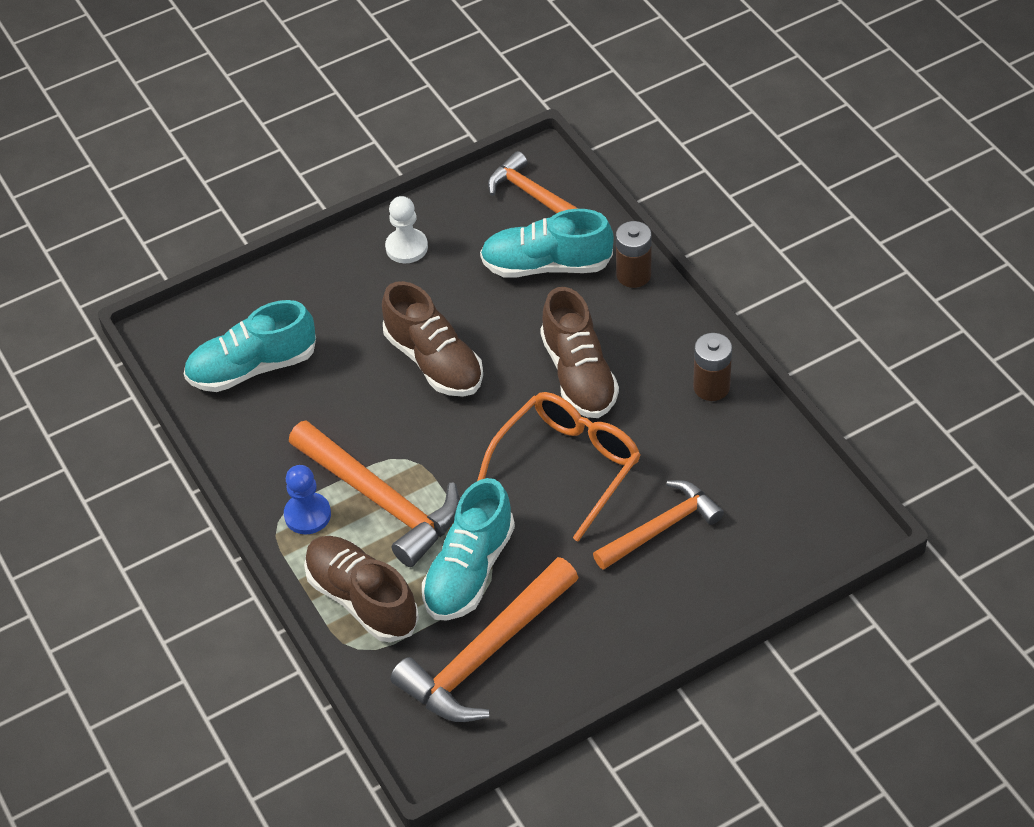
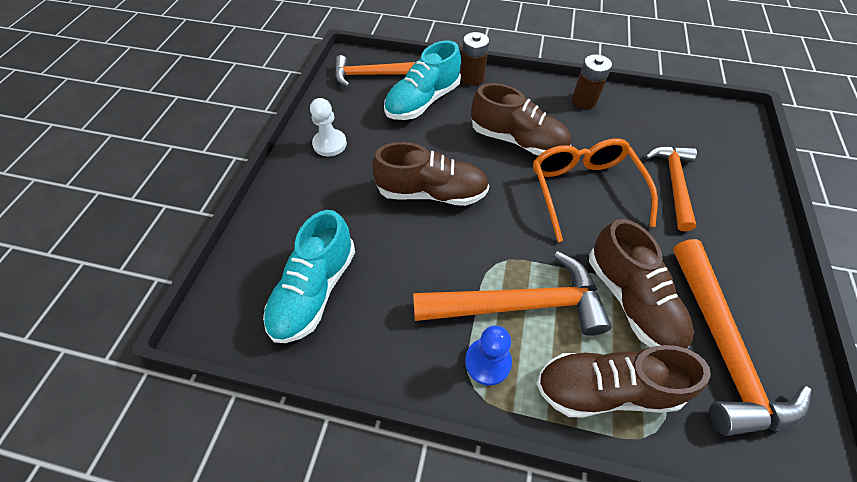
camera: 50 degrees left, 5 degrees up
turquoise shoe [422,478,515,620] -> brown shoe [589,219,694,349]

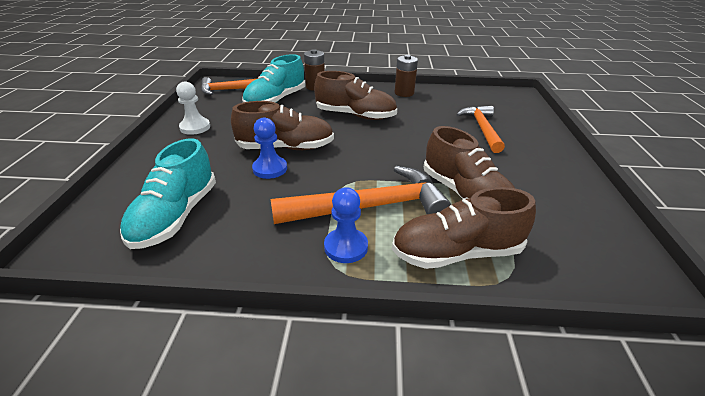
camera: 10 degrees left, 20 degrees down
orange glasses [533,138,658,242] -> none
orange hammer [673,239,812,436] -> none
none -> blue pawn [252,117,287,179]

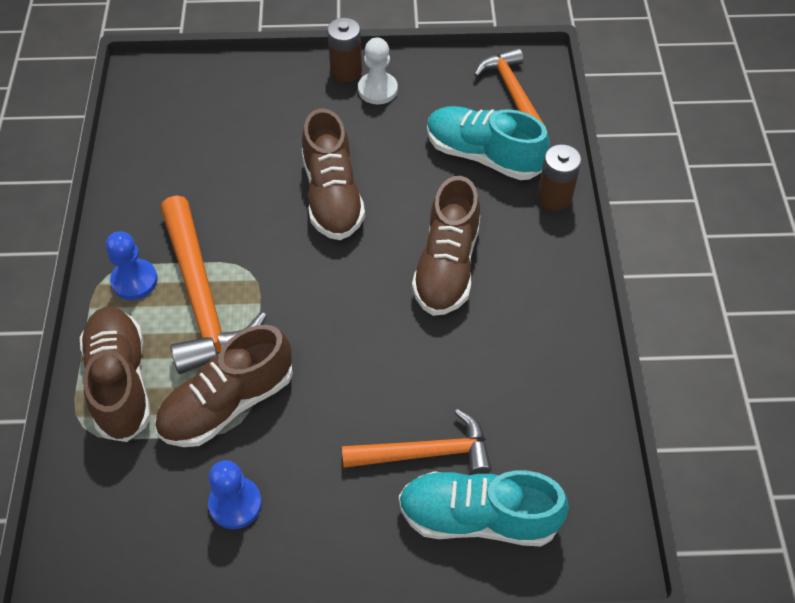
camera: 85 degrees right, 20 degrees up
turquoise shoe [120,139,216,249] -> turquoise shoe moved to [399,470,569,546]
blue pawn [252,117,287,179] -> blue pawn moved to [208,460,262,529]
brown battery [395,55,418,97] -> brown battery moved to [327,18,362,82]

